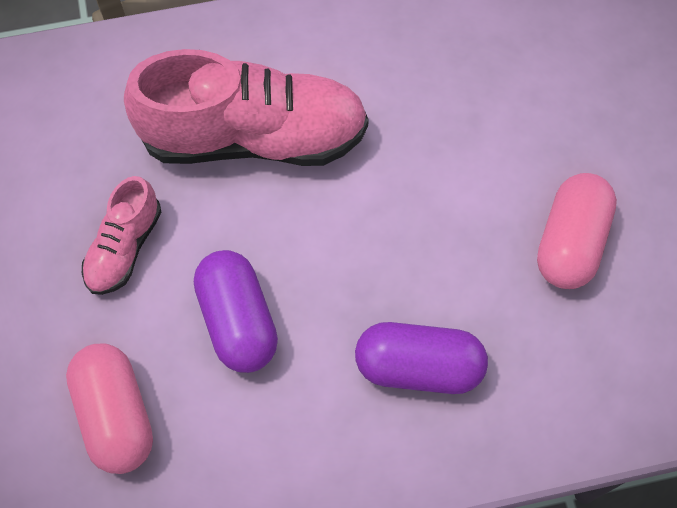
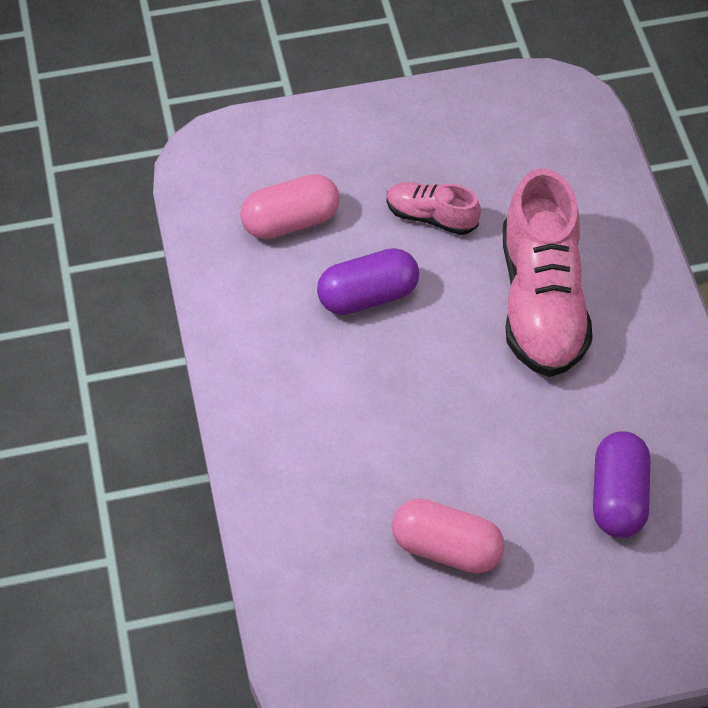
camera: 90 degrees right, 10 degrees down
purple capsule [355,322,488,394] -> purple capsule moved to [593,431,650,538]

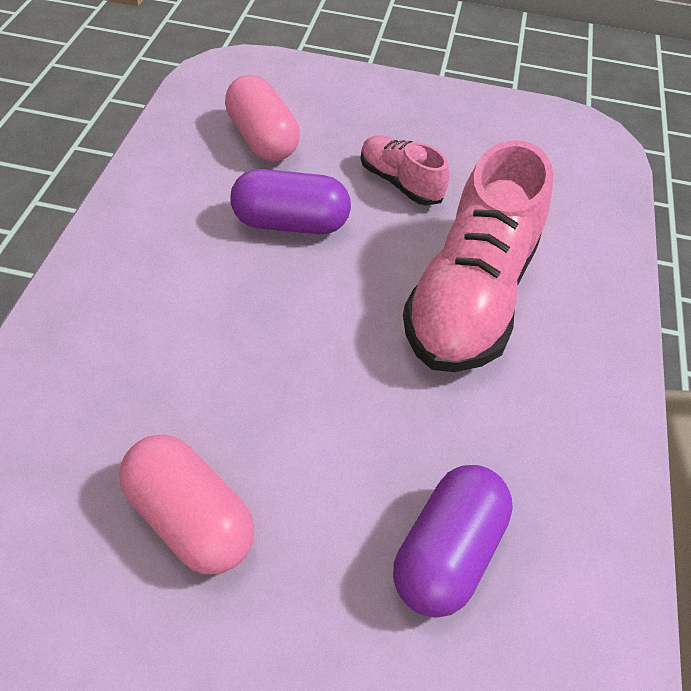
camera: 20 degrees right, 5 degrees down
pink capsule [240,174,340,239] -> pink capsule turned 60 degrees clockwise [225,75,300,162]

